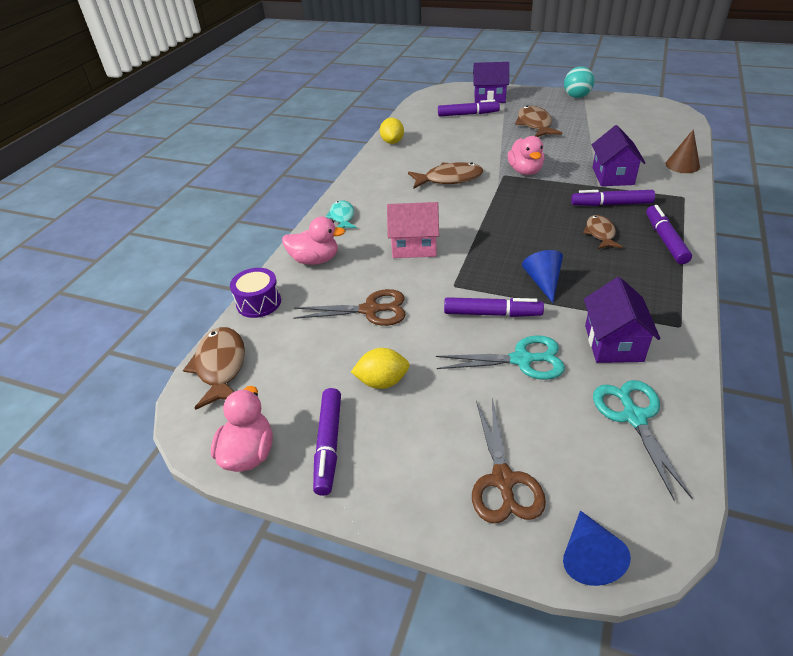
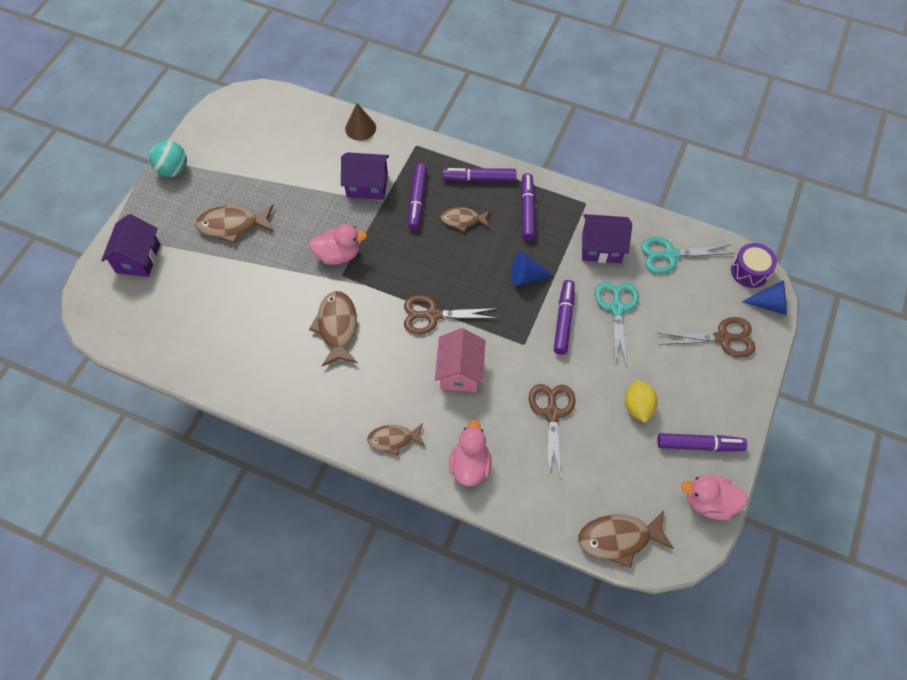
camera: 90 degrees left, 20 degrees up
purple drum [230,268,281,318] -> purple drum moved to [731,243,777,288]
turquoise fish [326,200,357,228] -> brown fish [367,423,425,456]
yellow lemon [380,118,404,144] -> none
purple marker [438,100,500,117] -> purple marker moved to [521,173,535,240]
none -> brown scissors [404,295,498,335]

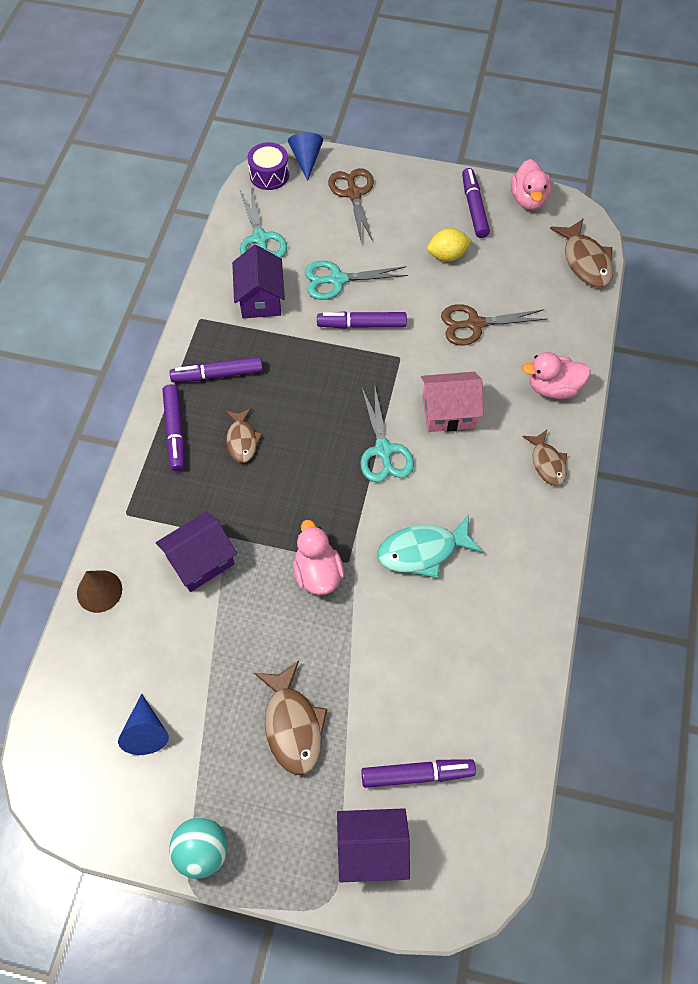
camera: 100 degrees left, 0 degrees up
brown fish [309,291,357,366] -> turquoise fish [377,514,483,578]
purple house [341,152,389,200] -> purple house turned 60 degrees clockwise [156,511,237,592]
brown scissors [404,295,498,335] -> turquoise scissors [360,386,414,482]
purple marker [408,163,427,230] -> purple marker moved to [361,759,476,788]
blue cone [511,252,554,286] -> blue cone moved to [118,694,169,755]

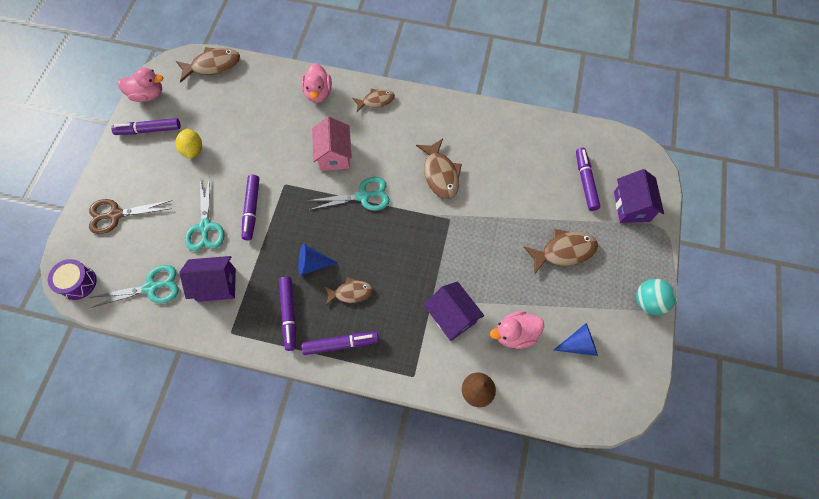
camera: 90 degrees left, 5 degrees up
blue cone [288,132,323,181] -> blue cone moved to [298,244,338,276]
pink duck [293,520,344,595] -> pink duck moved to [490,311,544,349]
turquoise fish [377,514,483,578] -> brown fish [416,138,462,199]
brown scissors [441,304,547,346] -> none

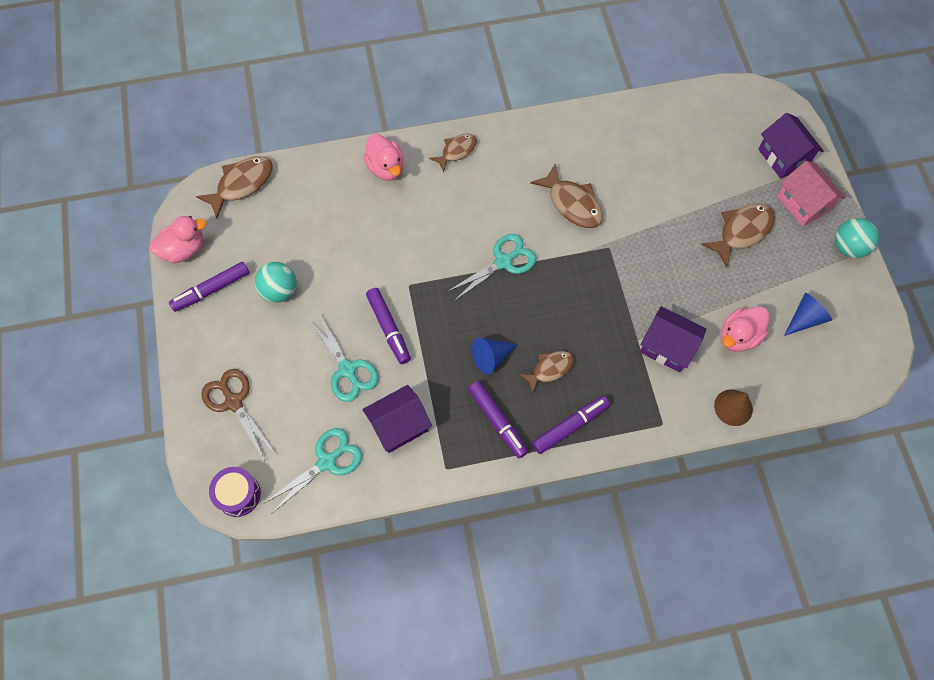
camera: 25 degrees left, 0 degrees up
brown scissors [89,199,172,234] -> brown scissors turned 90 degrees clockwise [201,369,275,461]
yellow lemon [175,128,202,159] -> turquoise ball [255,262,297,303]
pink house [312,117,352,171] -> pink house moved to [777,161,846,227]
purple marker [576,148,600,211] -> none

